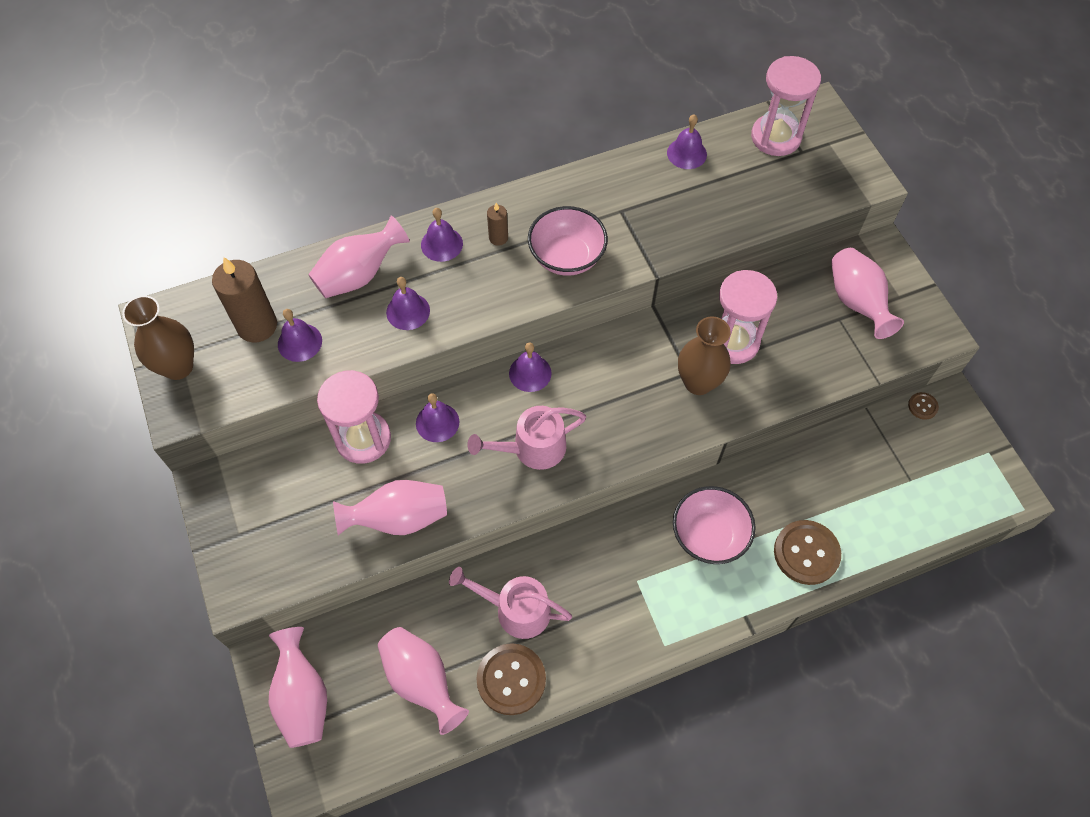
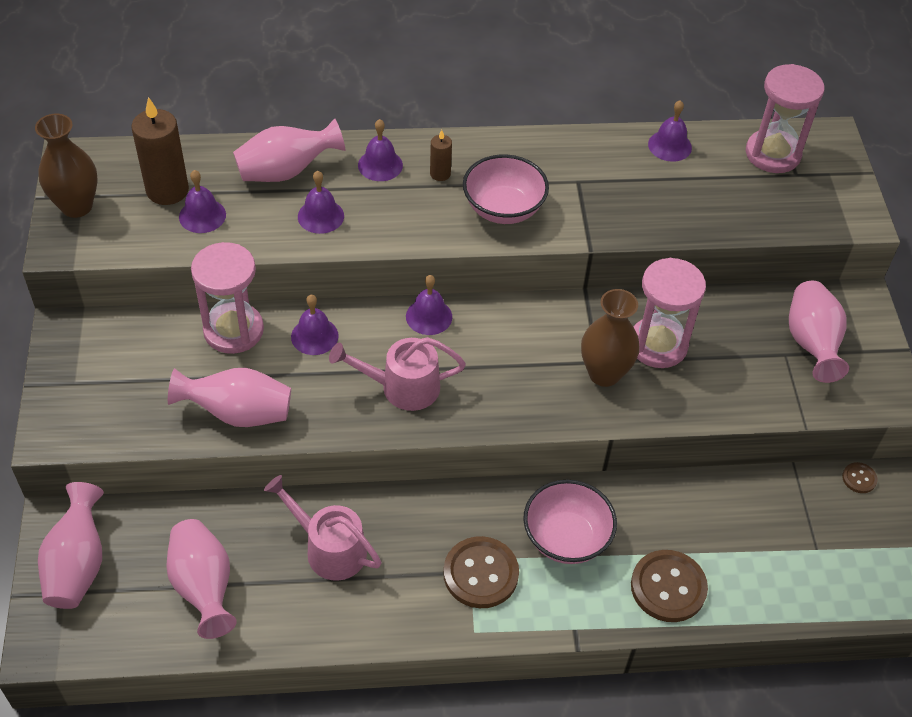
camera: 15 degrees right, 10 degrees down
brown button [476,643,546,715] -> brown button moved to [443,536,519,608]

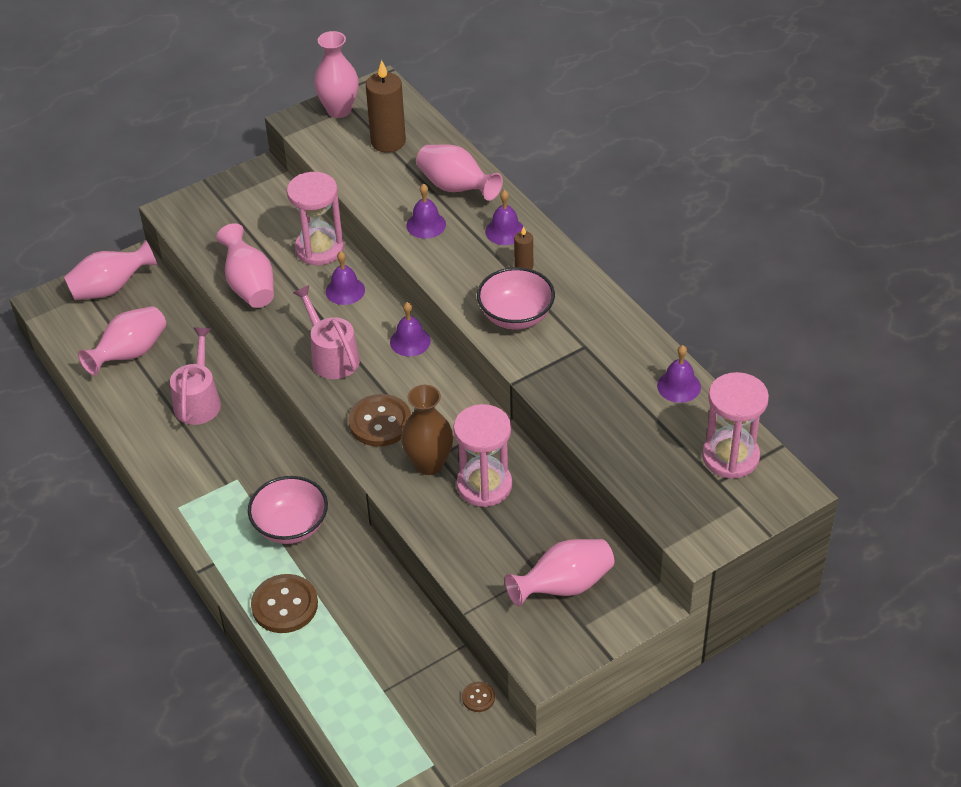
camera: 65 degrees right, 5 degrees down
brown vase [35,114,98,218] -> pink vase [314,31,359,118]
purple bell [179,170,226,233] -> none
brown button [443,536,519,608] -> brown button moved to [348,394,411,447]

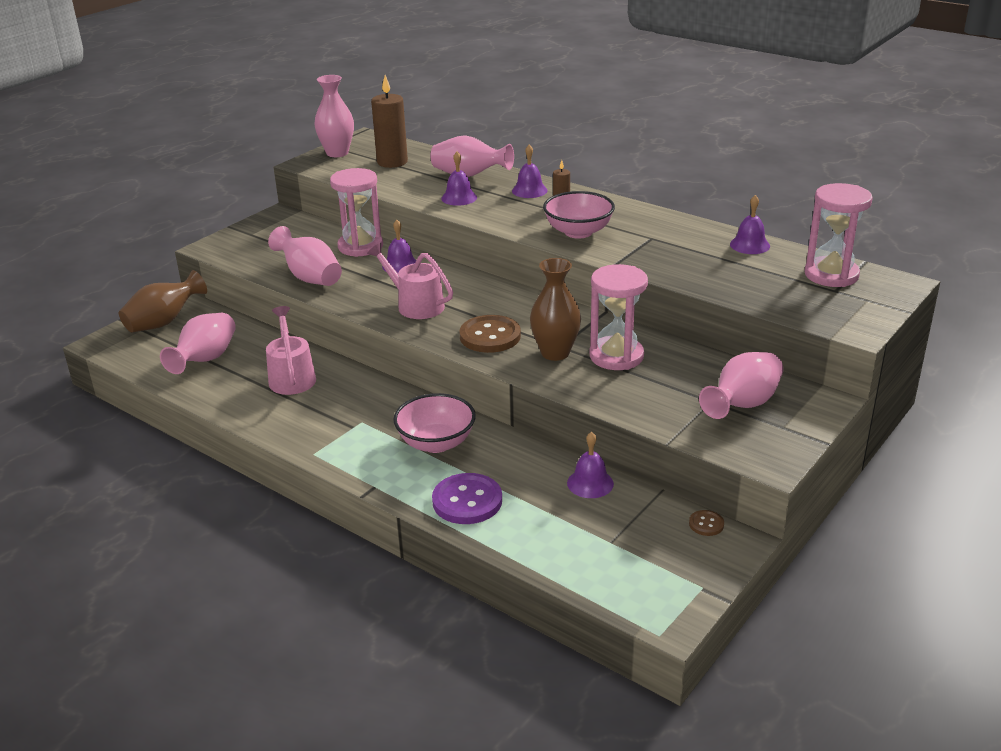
camera: 20 degrees left, 15 degrees down
pink vase [64,240,158,300] -> brown vase [119,270,207,333]
brown button [251,574,318,633] -> purple button [432,473,502,524]
purple bell [390,302,431,357] -> purple bell moved to [567,432,614,498]

